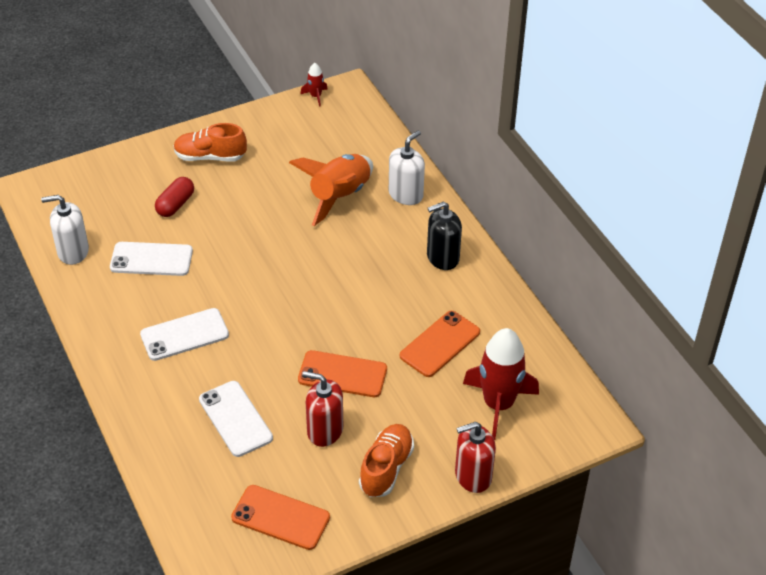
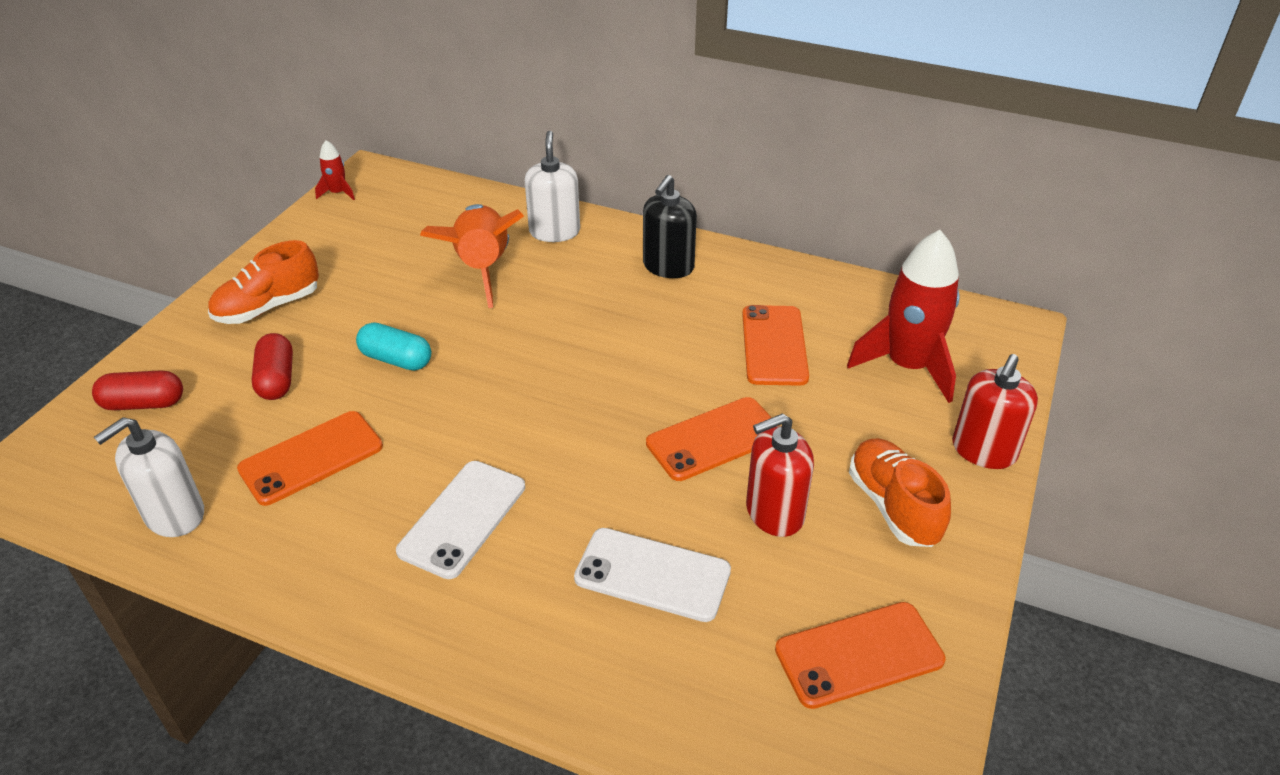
camera: 40 degrees left, 5 degrees down
white phone [110,242,193,276] -> orange phone [237,411,383,506]
none -> red capsule [92,370,183,410]
none -> turquoise capsule [356,322,431,371]

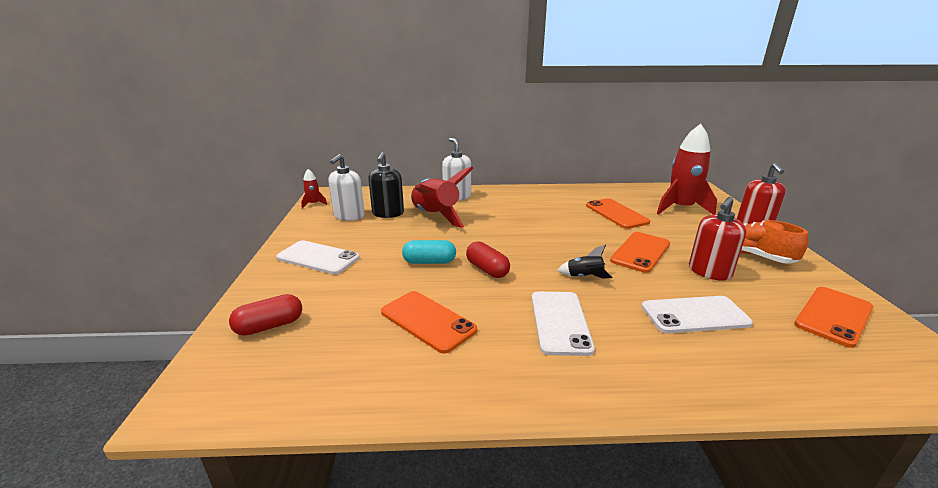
camera: 25 degrees left, 15 degrees down
white soap dispenser [94,417,204,537] -> white soap dispenser moved to [328,154,365,221]
orange shoe [208,240,319,324] -> white phone [276,240,360,275]
orange phone [237,411,383,506] -> orange phone turned 75 degrees counterclockwise [381,291,477,354]
red capsule [252,333,293,400] -> red capsule moved to [466,241,510,278]
orange rocket [420,204,524,308] -> red rocket [411,166,474,228]
black soap dispenser [643,175,697,278] -> black soap dispenser moved to [368,152,404,218]
none -> black rocket [557,245,613,279]

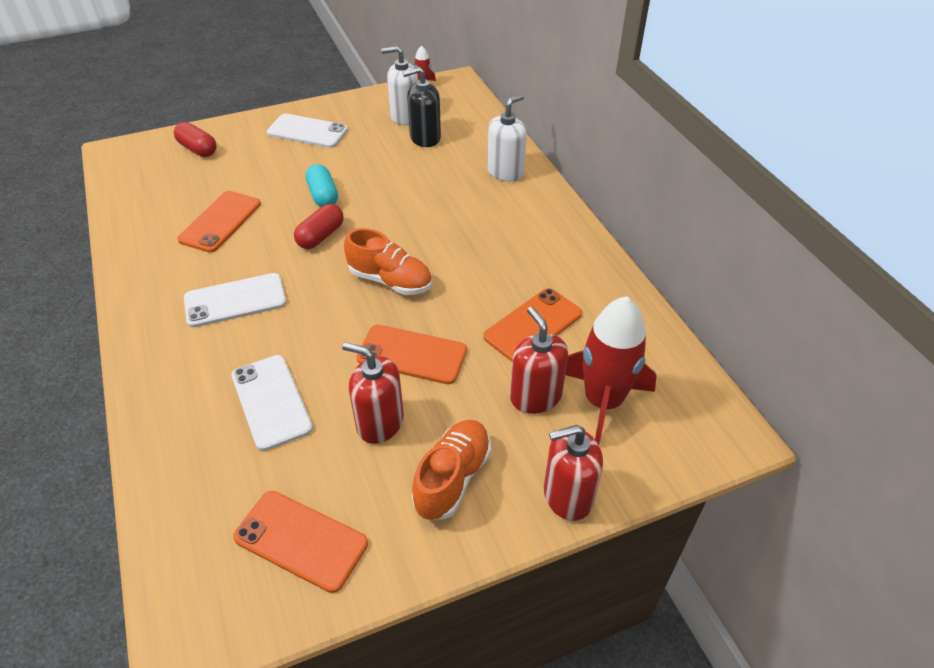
camera: 70 degrees right, 20 degrees up
white phone [276,240,360,275] -> white phone turned 75 degrees counterclockwise [267,114,348,148]
red rocket [411,166,474,228] -> none
black rocket [557,245,613,279] -> none
none -> orange shoe [344,228,432,295]
none -> red soap dispenser [510,307,568,414]

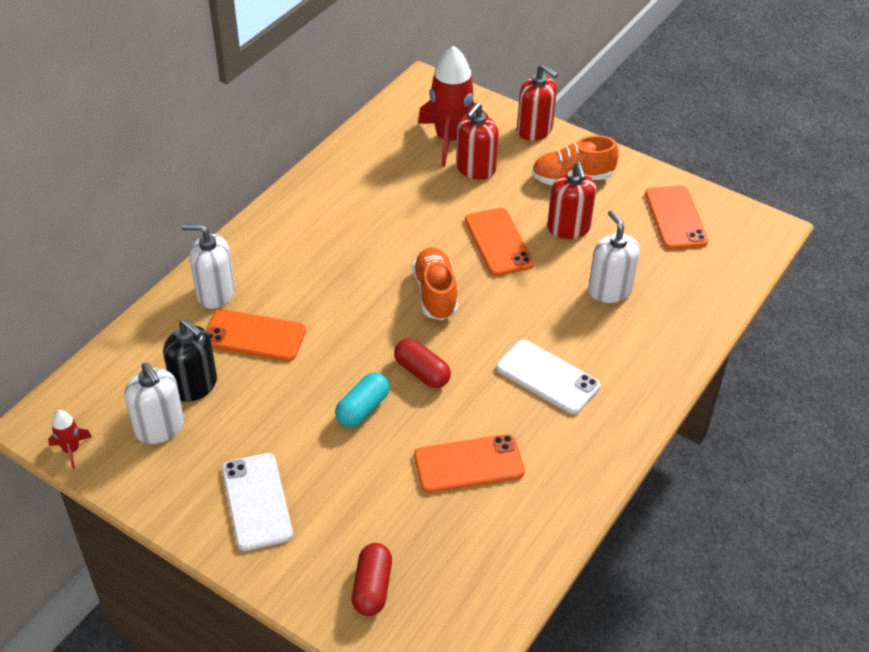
camera: 125 degrees left, 0 degrees up
white phone [231,355,313,451] -> white soap dispenser [588,210,640,303]
red capsule [294,204,344,249] -> red capsule turned 45 degrees clockwise [394,338,451,388]
orange phone [483,288,582,362] -> orange phone moved to [206,309,306,361]

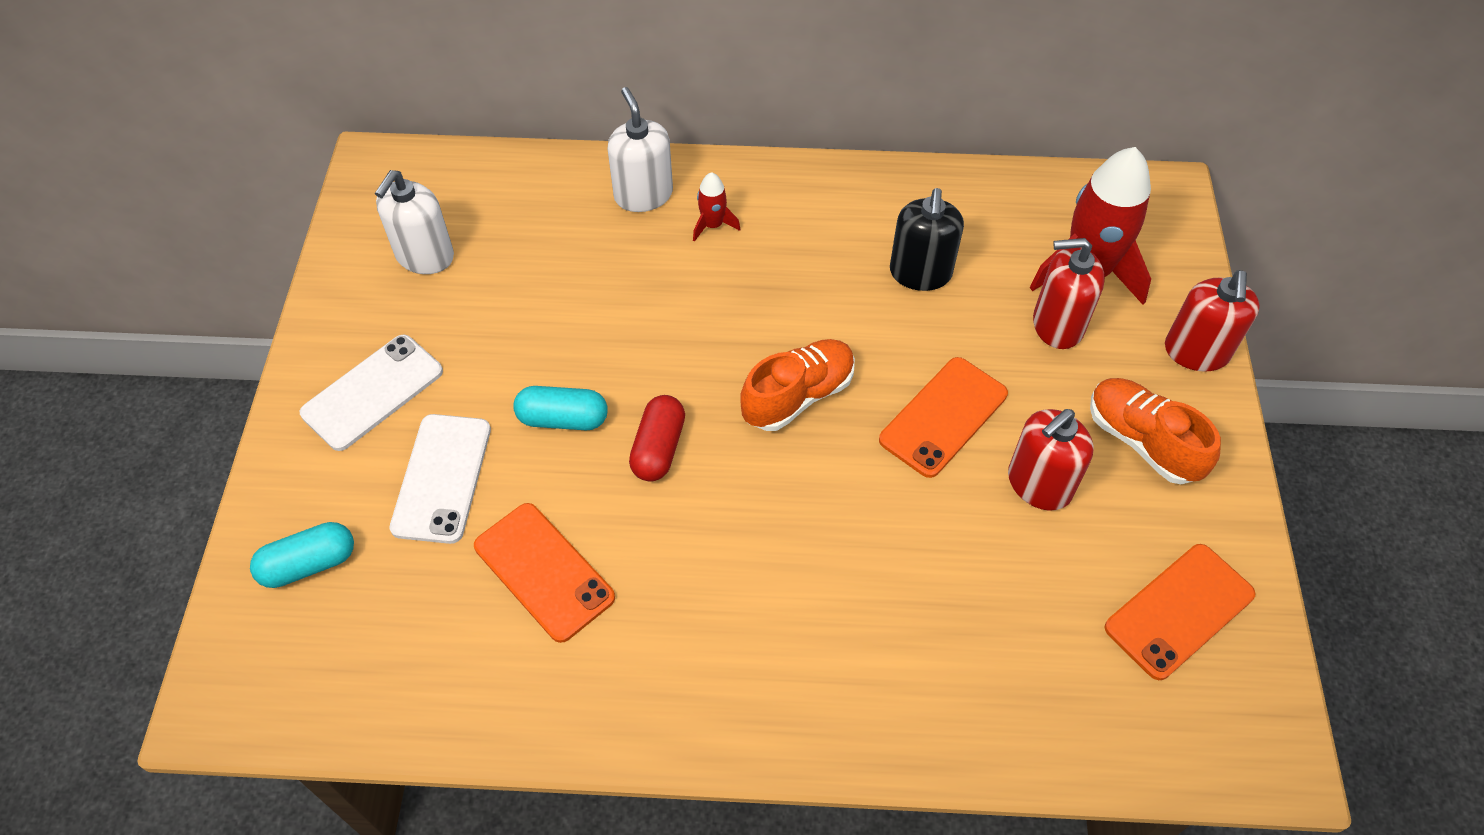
camera: 60 degrees right, 10 degrees up
red rocket [48,410,92,469] -> red rocket moved to [693,172,741,242]
black soap dispenser [163,319,217,402] -> black soap dispenser moved to [890,188,964,291]
orange phone [206,309,306,361] -> none
red capsule [352,543,392,616] -> turquoise capsule [250,522,354,588]
white phone [496,340,600,414] -> white phone moved to [389,414,491,544]
white soap dispenser [588,210,640,303] -> none

